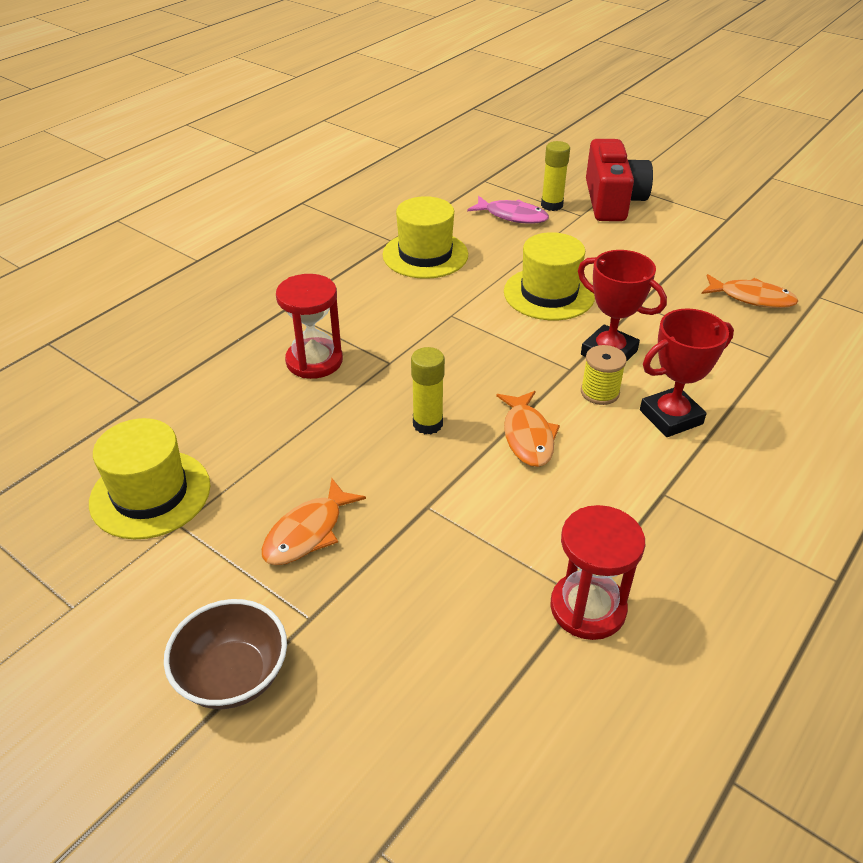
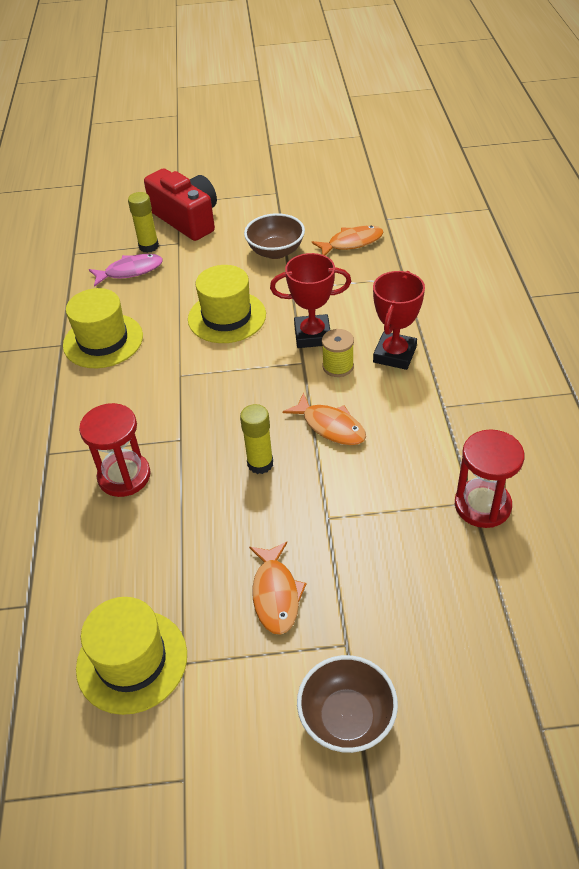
camera: 40 degrees left, 5 degrees up
none -> brown bowl [244,213,305,259]

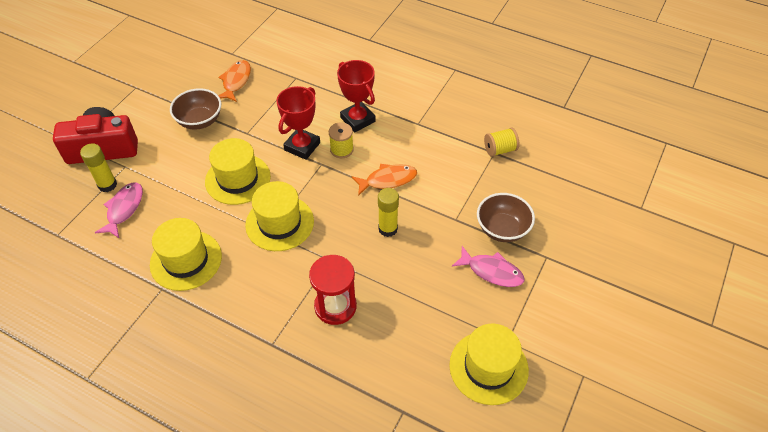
camera: 60 degrees left, 5 degrees up
orange fish [249,542,307,635] -> pink fish [452,246,525,287]
brown bowl [297,655,398,753] -> brown bowl moved to [477,193,535,242]
red hourglass [455,429,525,528] -> yellow spool [484,128,520,157]
none -> yellow hat [245,181,314,251]

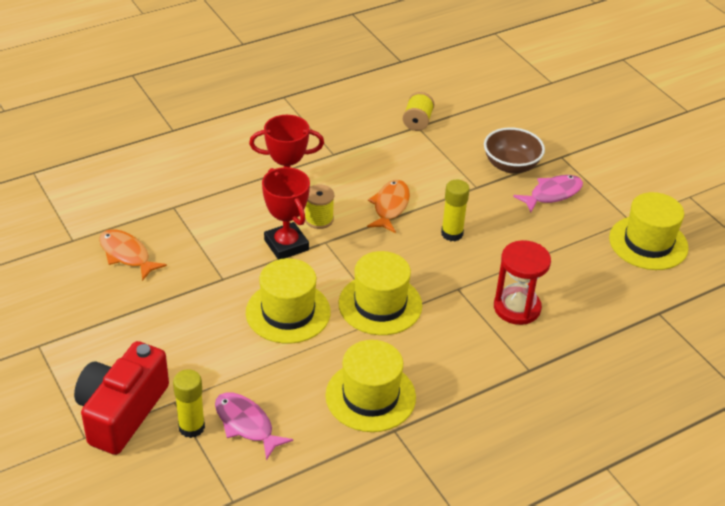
camera: 60 degrees left, 10 degrees down
brown bowl [170,88,221,130] -> none

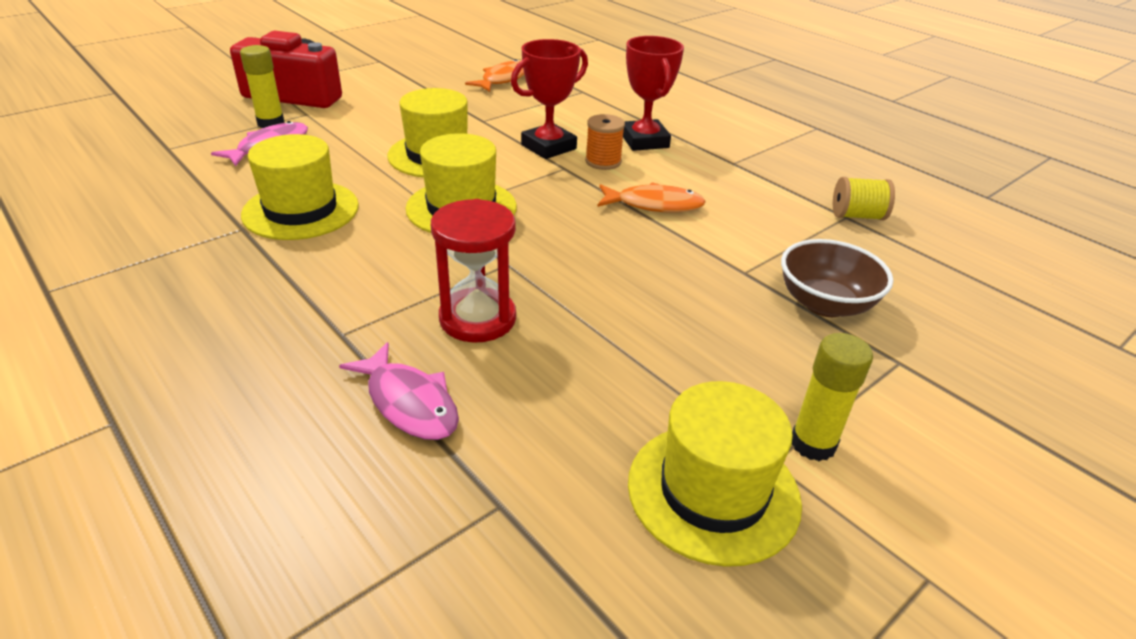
camera: 80 degrees right, 5 degrees down
yellow spool [305,185,334,229] -> orange spool [585,114,625,170]
yellow glue stick [441,180,470,241] -> yellow glue stick moved to [792,333,873,461]
pink fish [513,175,583,212] -> pink fish moved to [339,342,459,440]

